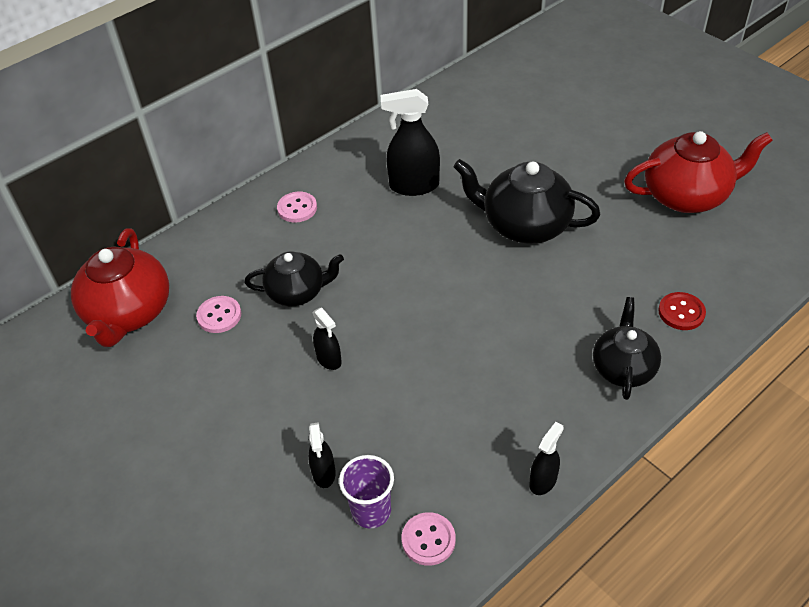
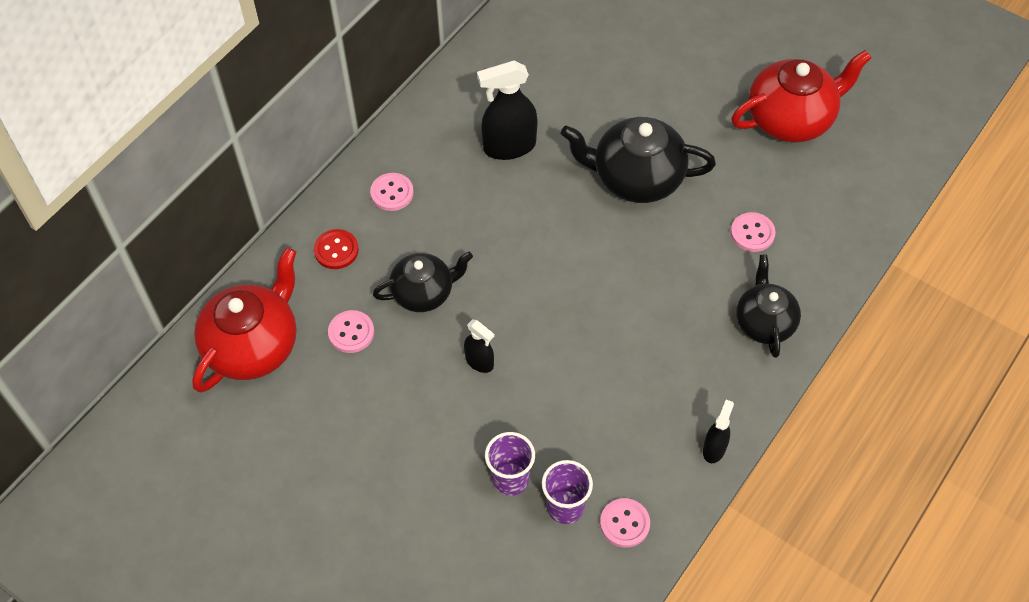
camera: 15 degrees left, 10 degrees up
red teapot [71,228,169,347] -> red teapot turned 135 degrees counterclockwise [192,247,297,393]
black spray bottle [308,422,336,488] -> purple cup [485,432,535,496]
red button [658,292,706,330] -> red button moved to [314,229,359,269]
none -> pink button [731,212,776,252]

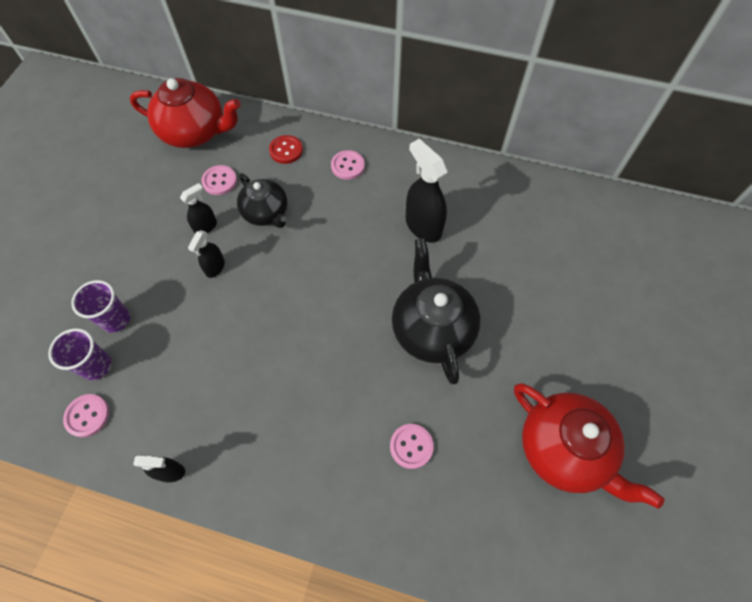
camera: 70 degrees right, 5 degrees up
black teapot [736,255,801,358] -> none
none -> black spray bottle [180,183,217,233]

